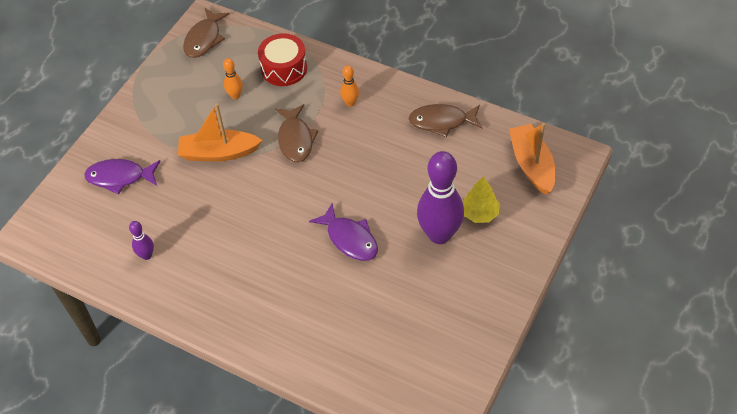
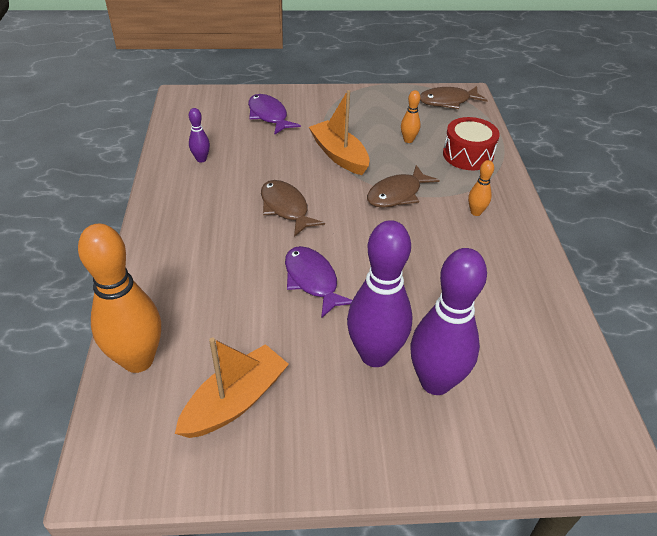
camera: 55 degrees right, 10 degrees down
purple fish [309,203,378,261] -> purple fish turned 135 degrees clockwise [285,246,353,318]
brown fish [408,104,483,137] -> brown fish moved to [261,180,325,237]
yellow tree [463,176,500,223] -> purple bowling pin [411,248,487,395]
orange boat [509,123,555,195] -> orange boat moved to [175,337,289,438]
none -> orange bowling pin [78,224,161,373]

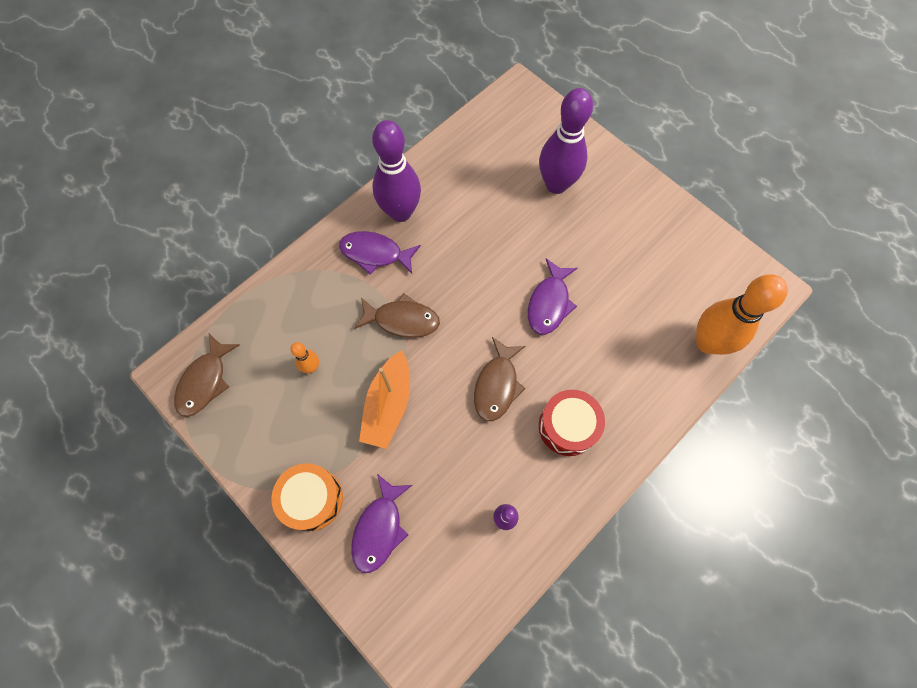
camera: 130 degrees left, 25 degrees up
orange boat [175,337,289,438] -> none
purple bowling pin [347,220,413,367] -> purple bowling pin moved to [372,120,421,222]
brown fish [420,86,488,109] -> brown fish turned 75 degrees clockwise [174,334,239,417]
red drum [443,117,500,170] -> red drum moved to [539,390,605,456]
orange bowling pin [468,160,494,216] -> purple fish [339,231,421,275]
none -> orange drum [271,463,343,531]

